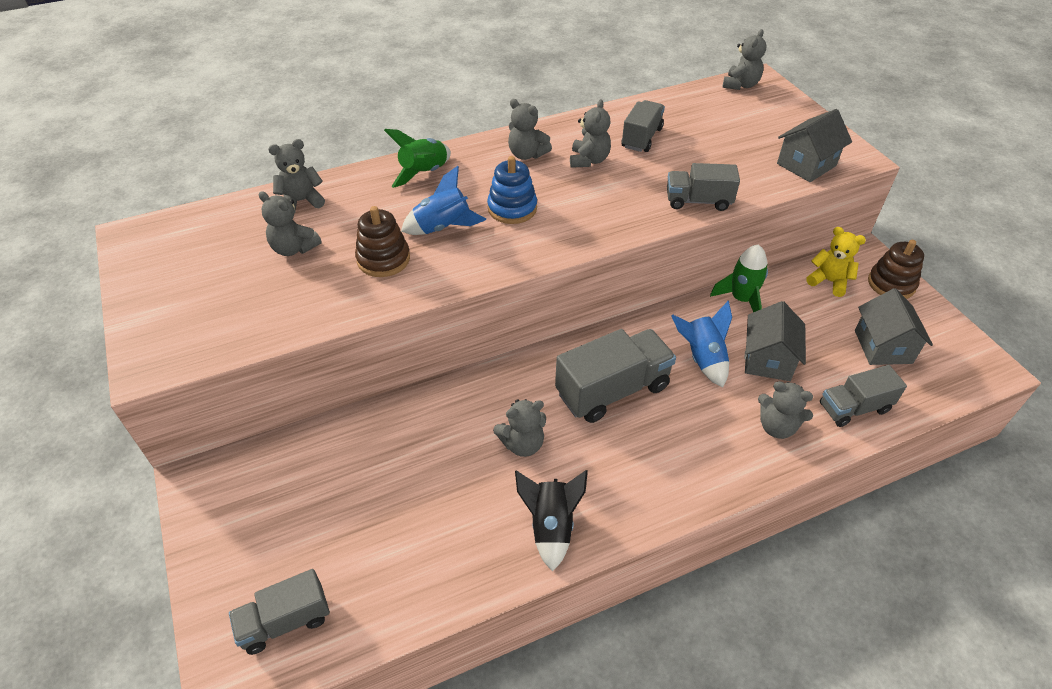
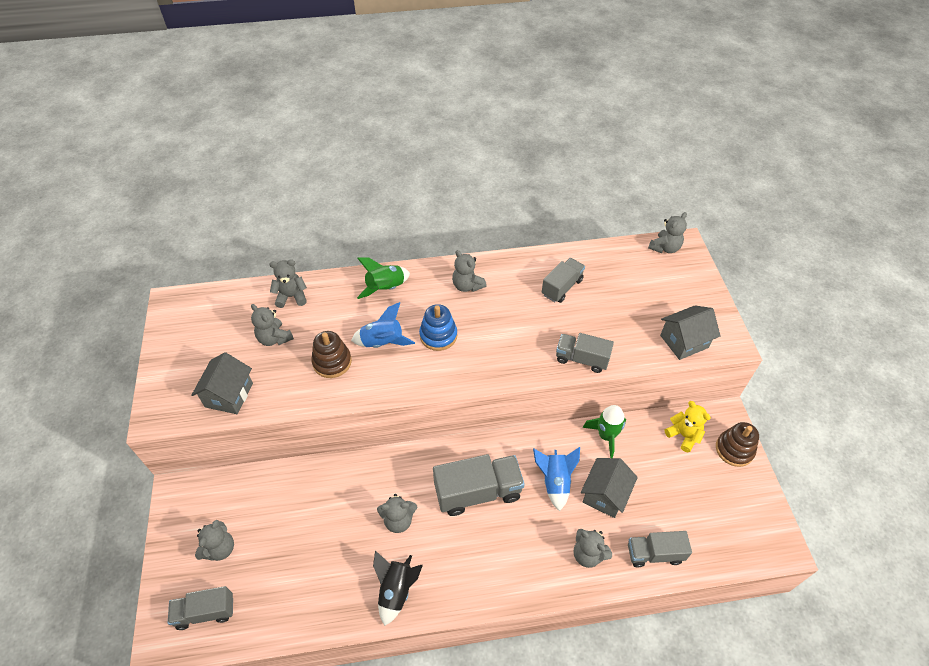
camera: 15 degrees right, 5 degrees up
grey teddy bear [570,99,611,168] -> grey teddy bear moved to [195,520,234,561]
grey house [855,288,933,365] -> grey house moved to [191,352,253,414]

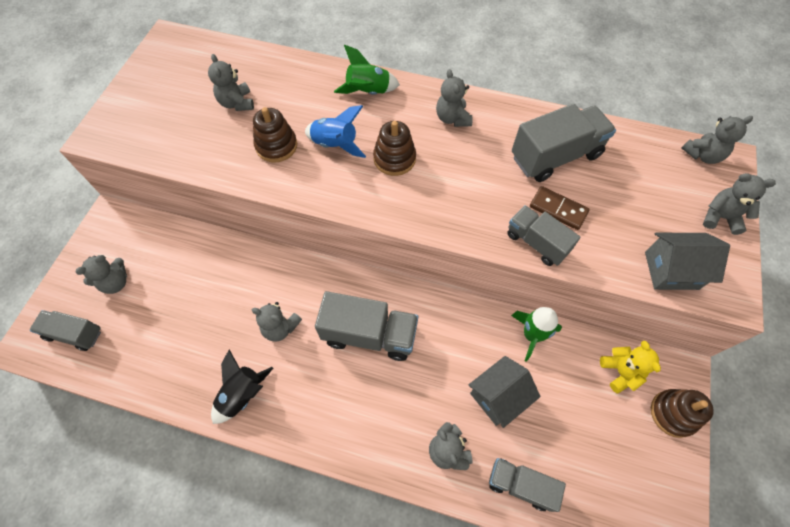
camera: 25 degrees right, 10 degrees up
grey house [191,352,253,414] -> none
grey teddy bear [269,259,307,308] -> grey teddy bear moved to [703,173,776,235]
blue stacking toy [419,304,457,351] -> brown stacking toy [373,121,416,176]
blue rocket [533,447,580,511] -> none
grey truck [542,258,585,303] -> grey truck [512,104,616,182], size x1.60
none -> brown domino [530,186,590,230]

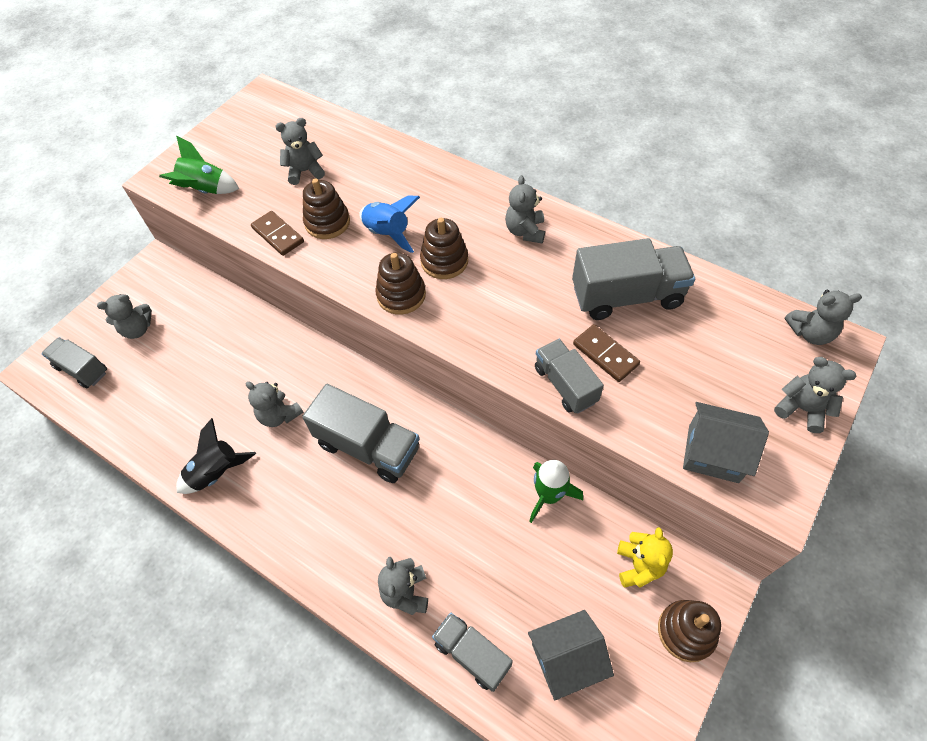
camera: 20 degrees right, 5 degrees down
grey teddy bear [208,54,254,111] -> grey teddy bear turned 75 degrees clockwise [275,118,325,185]
green rocket [334,45,400,95] -> green rocket moved to [159,136,239,194]
grey house [469,356,541,428] -> grey house moved to [528,610,614,700]
none -> brown domino [251,211,304,256]
none -> brown stacking toy [375,252,426,315]

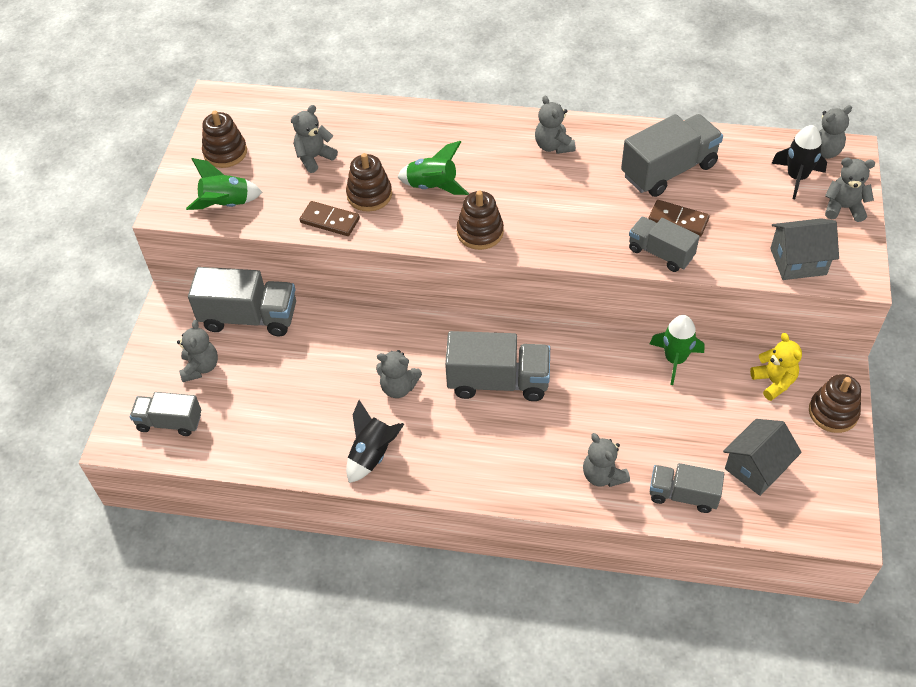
camera: 25 degrees left, 5 degrees down
grey teddy bear [97,294,152,339] -> grey teddy bear turned 45 degrees counterclockwise [177,320,218,382]
blue rocket [359,196,420,253] -> green rocket [398,141,469,195]
brown stacking toy [420,218,468,279] -> brown stacking toy moved to [202,111,247,168]
none -> grey truck [188,267,296,336]
none -> black rocket [771,125,827,199]

